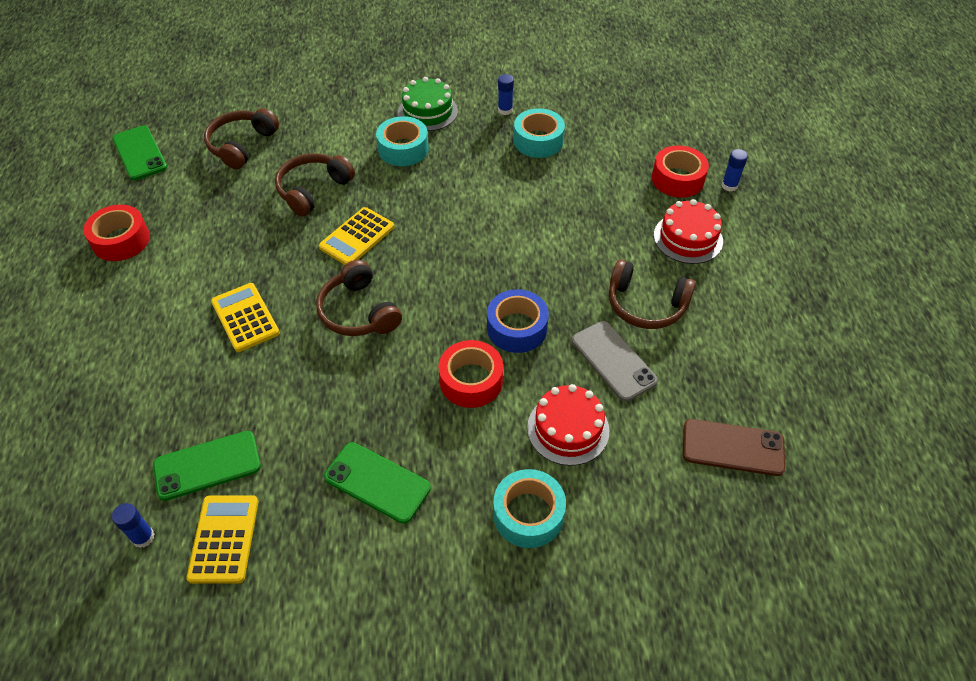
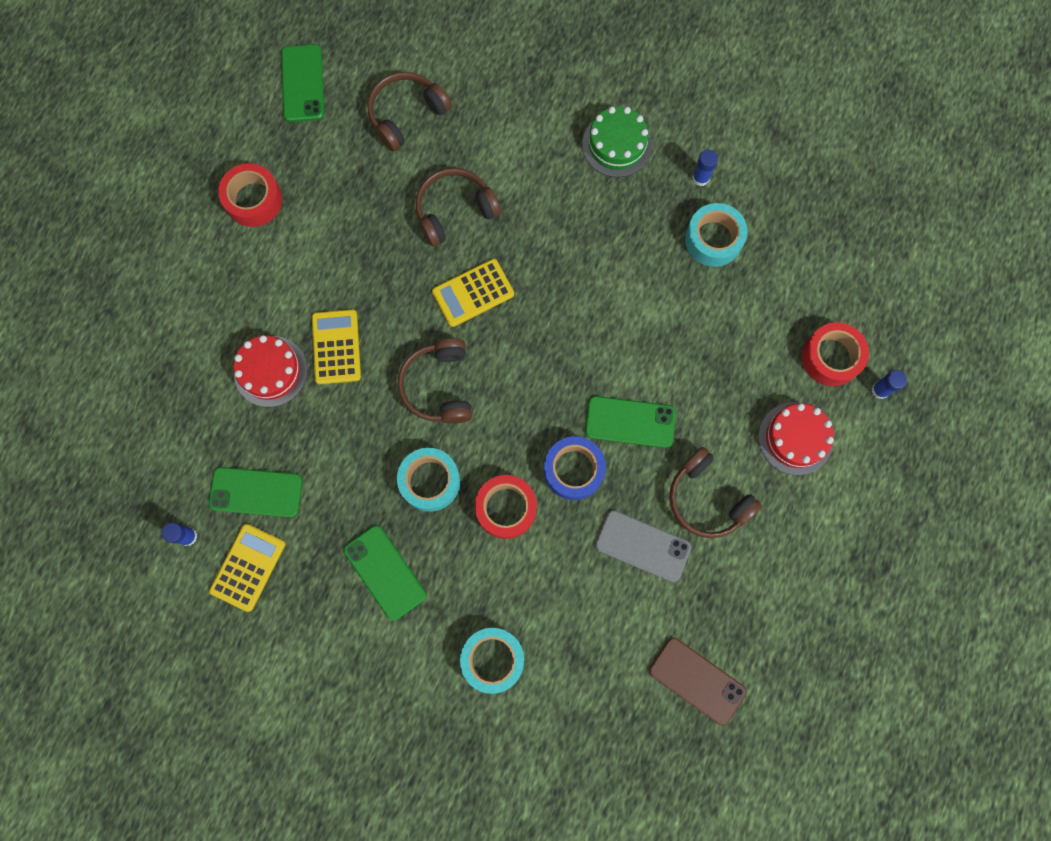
camera: 25 degrees right, 25 degrees up
turquoise tape [376,116,429,166] -> turquoise tape moved to [397,448,460,512]
red cake [527,384,609,466] -> red cake moved to [233,335,307,407]
grey phone [572,321,658,402] -> grey phone turned 60 degrees counterclockwise [595,510,691,582]
none -> green phone [585,396,676,448]

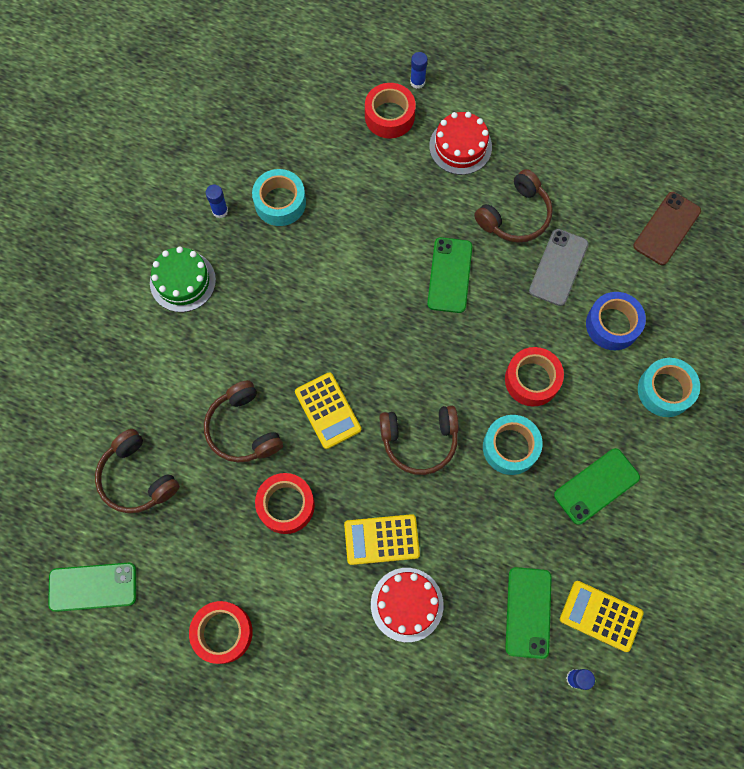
camera: 90 degrees left, 5 degrees down
blue tape [544,436,606,500] -> blue tape moved to [586,292,646,350]
none -> red tape [255,473,315,534]

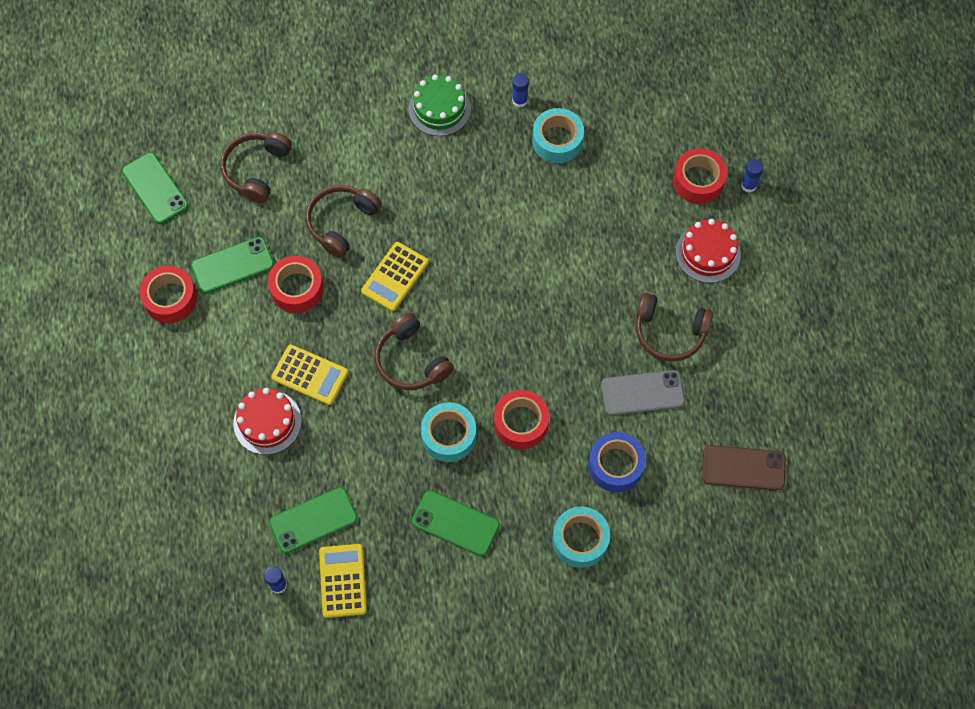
camera: 60 degrees right, 5 degrees down
yellow calculator [344,514,420,565] -> yellow calculator turned 150 degrees clockwise [271,345,348,405]
green phone [427,237,473,313] -> green phone moved to [191,237,274,294]

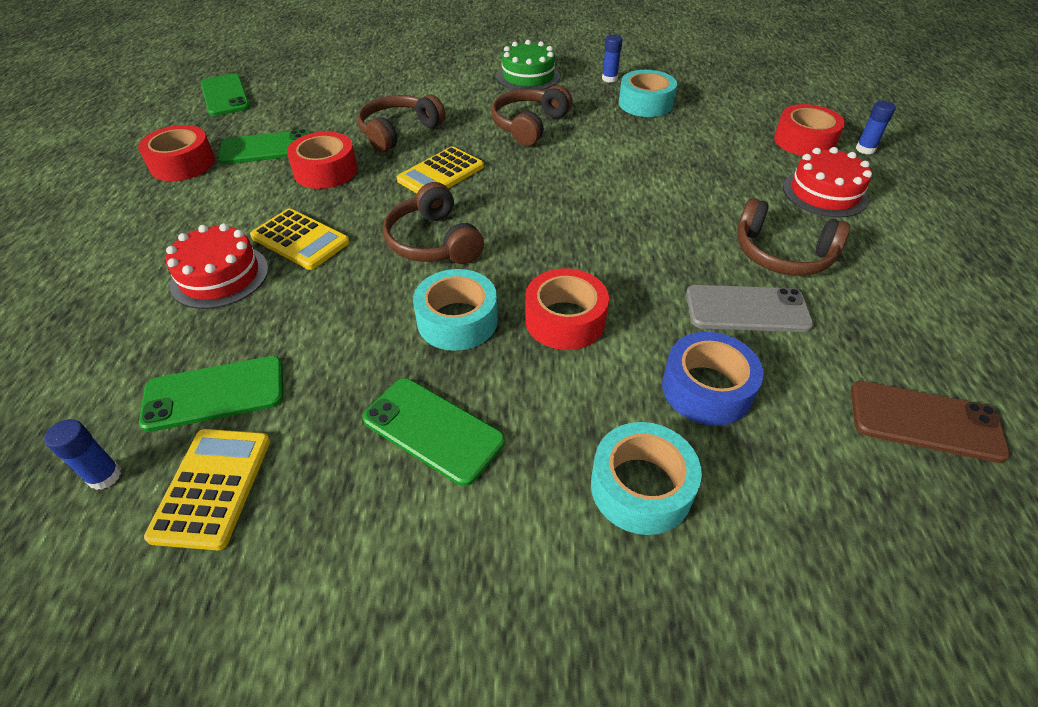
camera: 10 degrees right, 20 degrees down
brown headphones [221,132,292,203] -> brown headphones moved to [491,85,572,146]

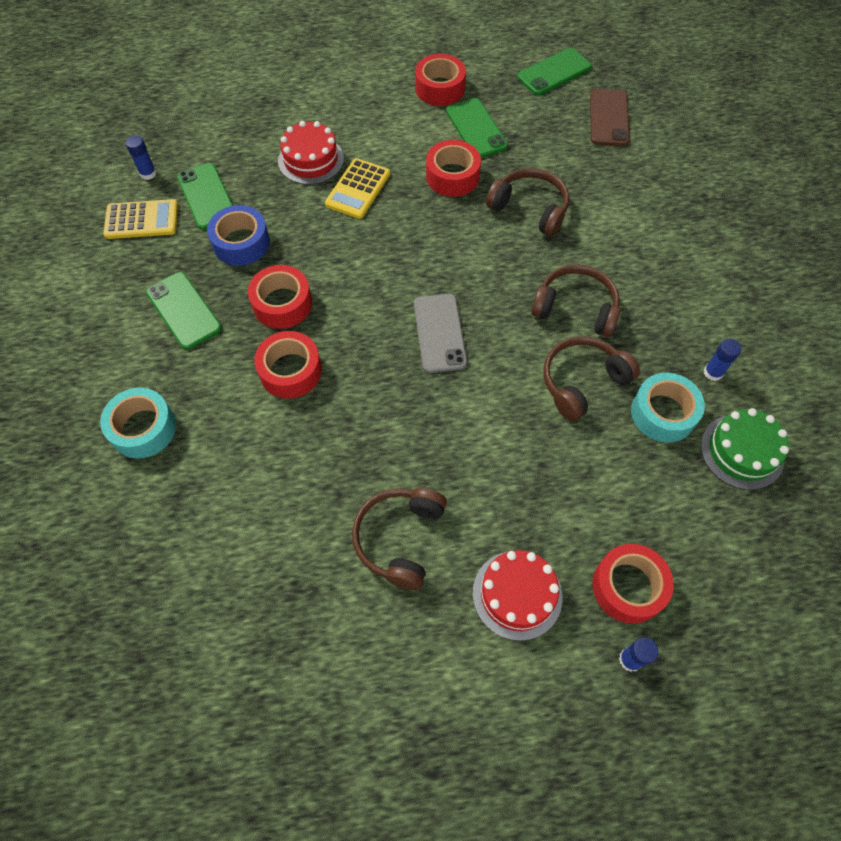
camera: 80 degrees right, 15 degrees up
green phone [362,378,505,486] -> green phone turned 60 degrees counterclockwise [146,272,222,349]
brown headphones [383,182,484,264] -> brown headphones moved to [543,336,640,421]
yellow calculator [397,146,484,193] -> none
turquoise tape [413,269,498,351] -> red tape [248,265,312,329]
green cake [497,40,560,90] -> green cake moved to [701,408,789,490]
blue tape [662,332,764,426] -> blue tape moved to [207,205,270,266]
grey phone [686,285,814,332] -> grey phone moved to [414,294,467,373]
brown phone [851,381,1010,463] -> brown phone moved to [590,89,630,146]

